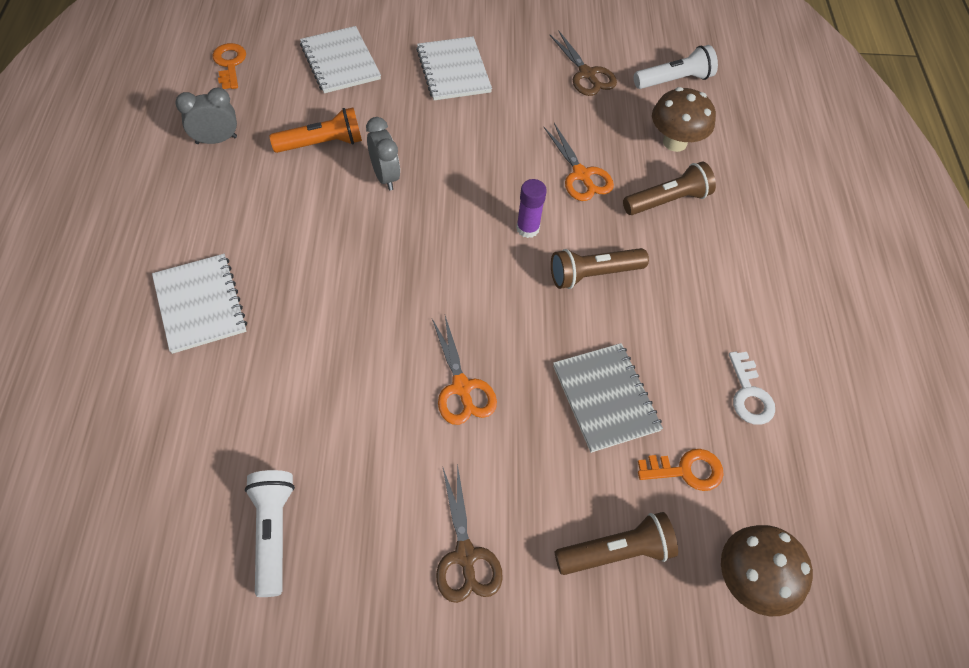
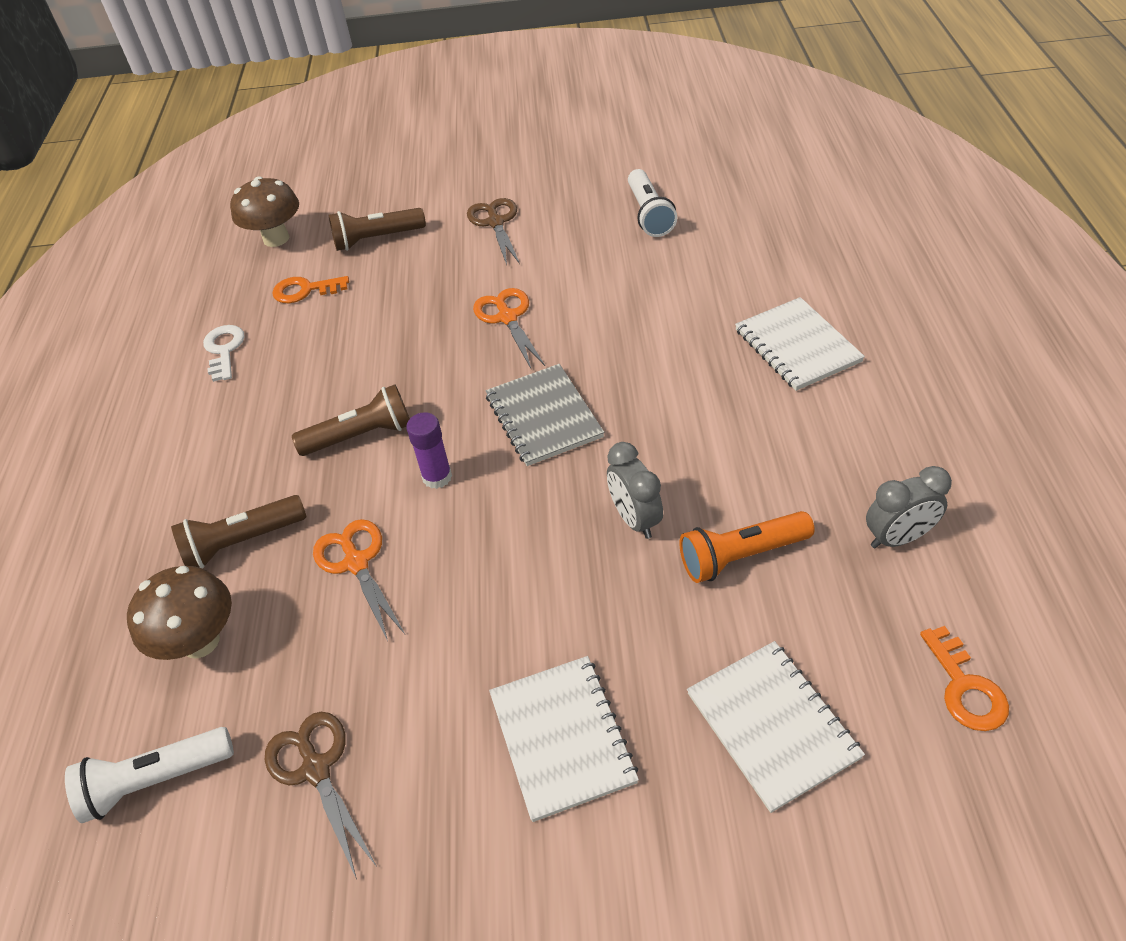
camera: 175 degrees left, 10 degrees down
grey notebook [553,343,663,453] -> grey notebook moved to [485,364,604,466]

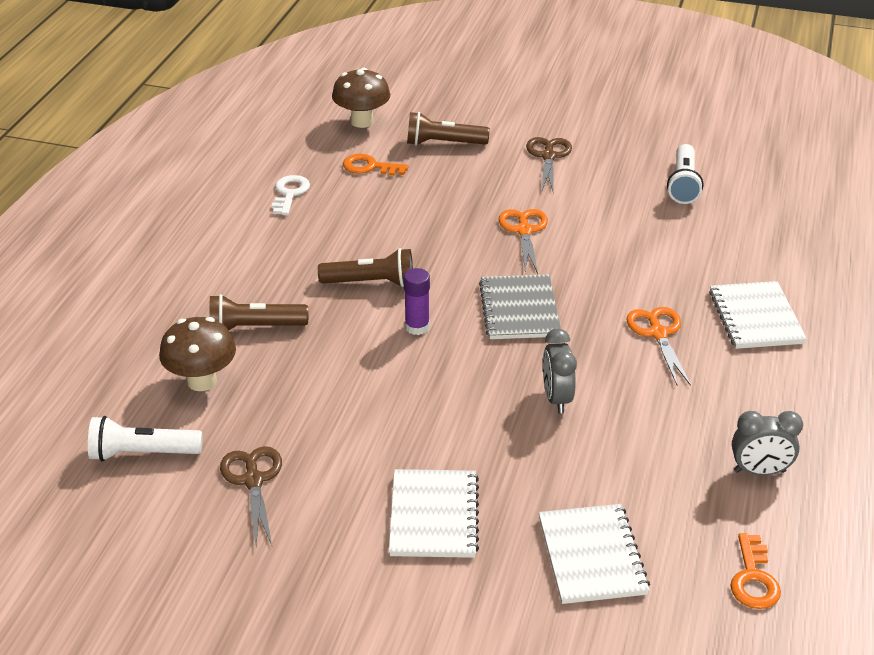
camera: 15 degrees right, 10 degrees down
orange scissors [313,519,405,641] -> orange scissors moved to [626,307,691,386]
orange flashlight [679,511,815,583] -> none

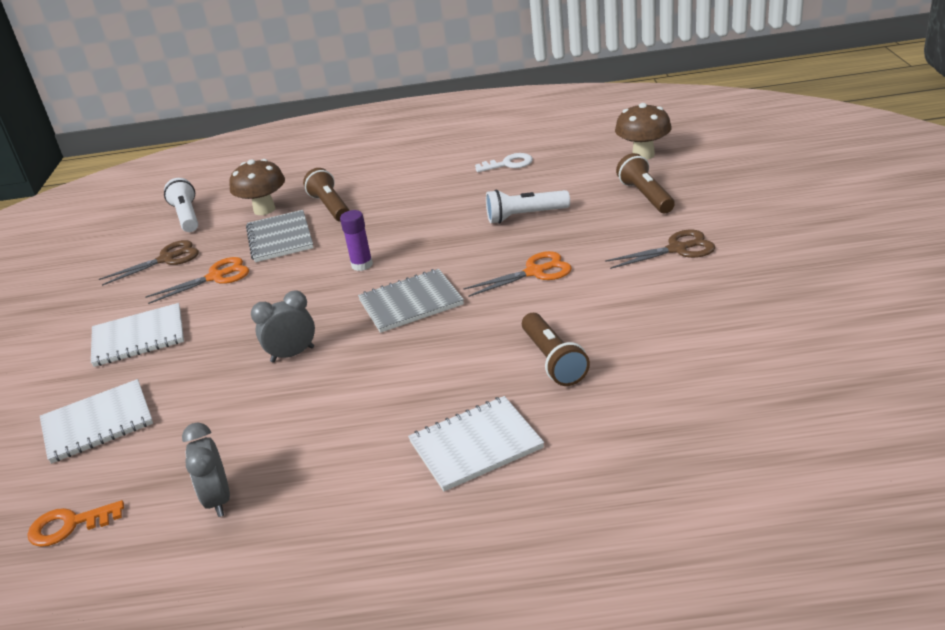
camera: 75 degrees right, 5 degrees down
brown flashlight [318,248,413,287] -> brown flashlight moved to [522,313,590,386]
orange key [343,154,408,176] -> none
orange scissors [626,307,691,386] -> orange scissors moved to [145,257,249,304]
white flashlight [667,144,703,204] -> white flashlight moved to [486,189,570,224]
none -> grey notebook [246,210,314,262]

